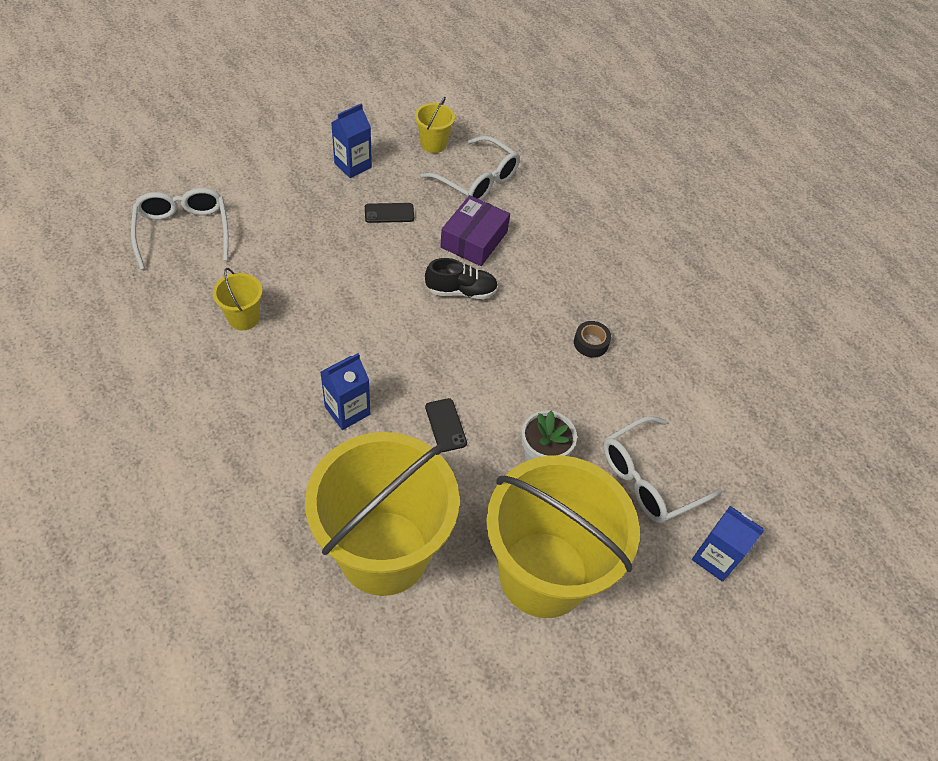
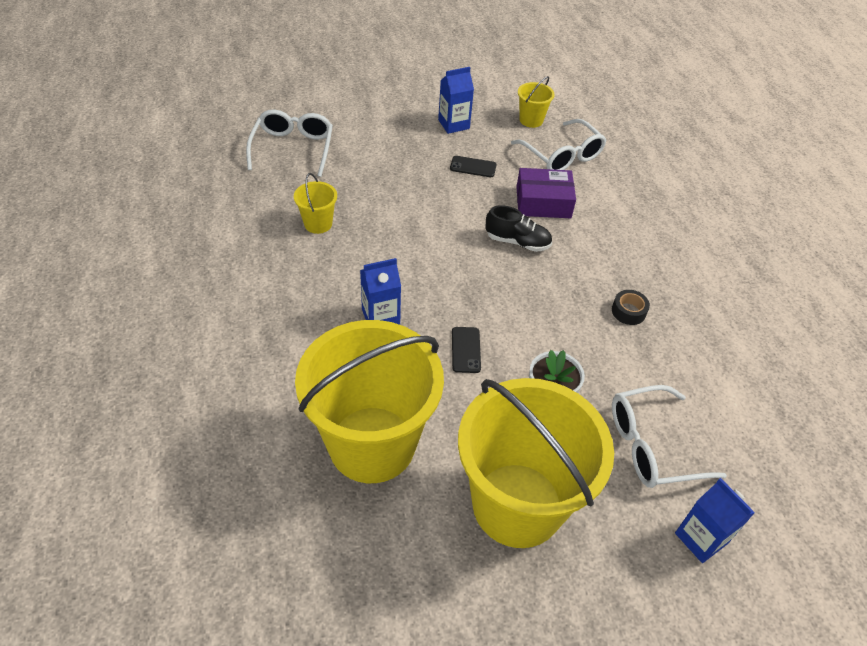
camera: 20 degrees right, 5 degrees down
purple box [440,195,510,266] -> purple box turned 45 degrees clockwise [517,168,576,218]

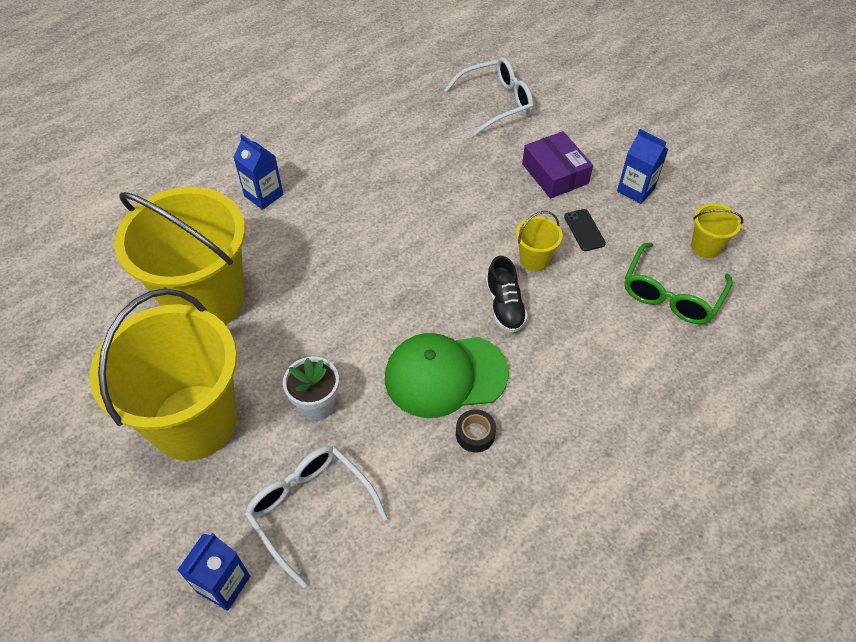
camera: 65 degrees right, 5 degrees up
yellow bucket [294,173,337,234] -> yellow bucket moved to [516,211,563,272]
blue carton [360,258,401,325] -> blue carton moved to [233,134,284,210]
black phone [452,327,481,373] -> none
white glasses [511,119,606,170] -> green glasses [624,242,733,324]
purple box [517,168,576,218] -> purple box moved to [522,131,593,199]
none -> green cap [385,333,509,418]

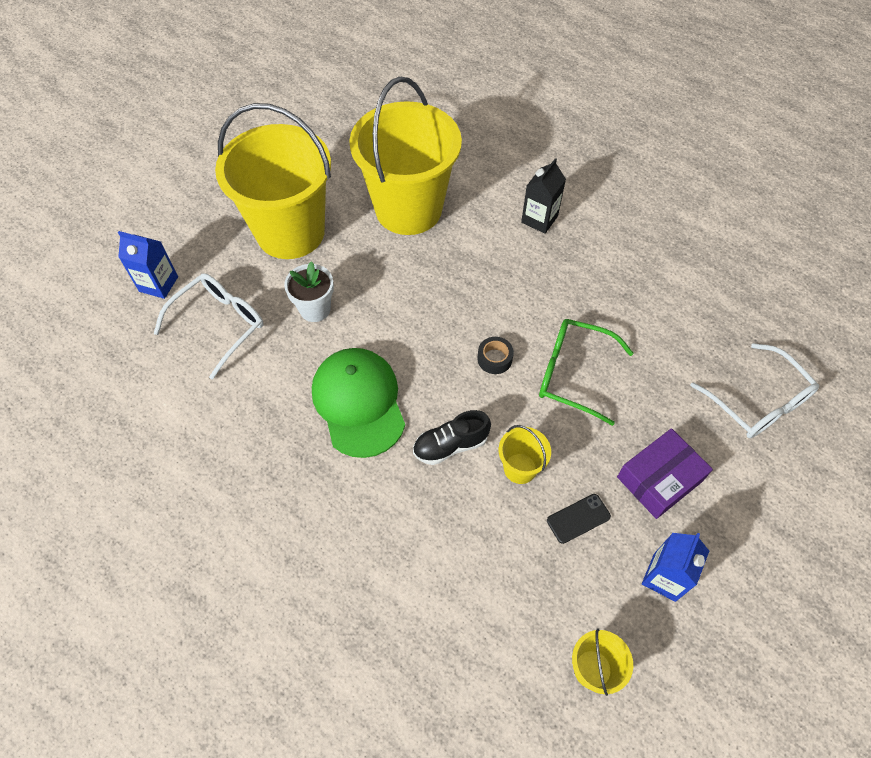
camera: 80 degrees right, 5 degrees up
blue carton [233,134,284,210] -> black carton [521,158,566,233]
black tape [456,409,496,453] -> black tape moved to [477,337,514,374]
green glasses [624,242,733,324] -> green glasses moved to [539,319,634,426]

